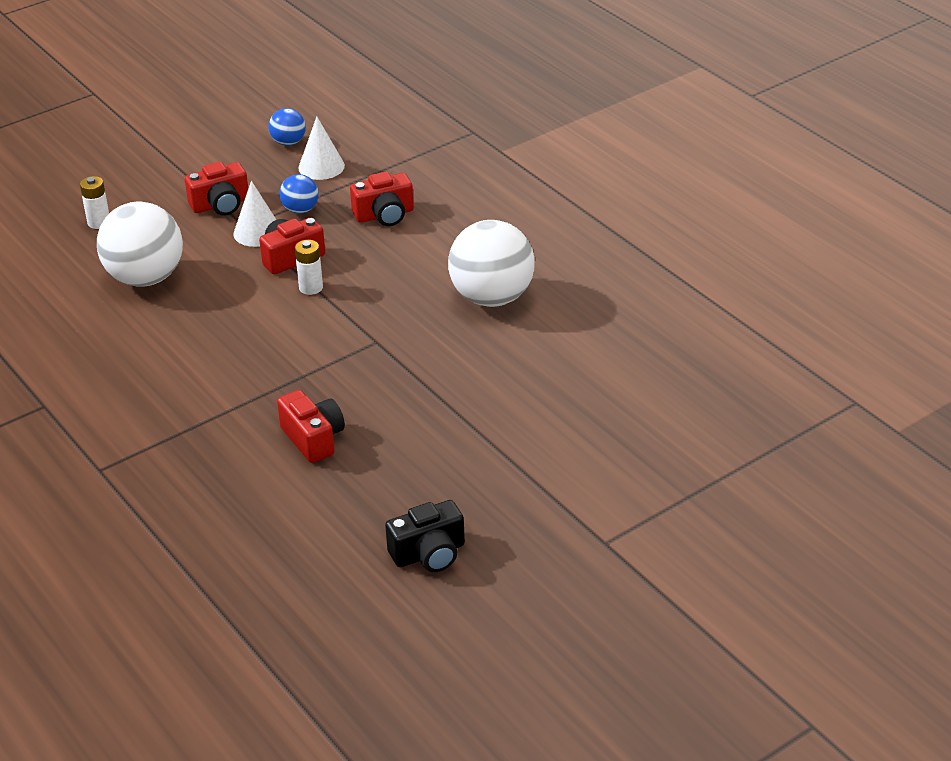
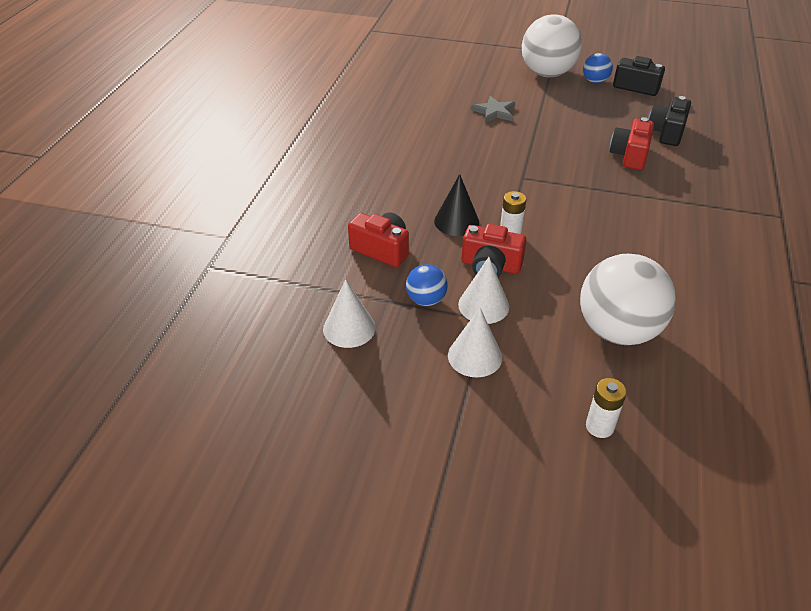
camera: 130 degrees left, 5 degrees up
red camera [185,162,248,216] -> white cone [448,308,502,377]
blue ball [269,108,306,146] -> blue ball moved to [583,53,613,83]
white ball [448,220,534,307] -> white ball moved to [522,14,582,77]
none -> black cone [434,174,479,236]
none -> grey star [471,96,515,123]
none -> black camera [648,96,691,146]

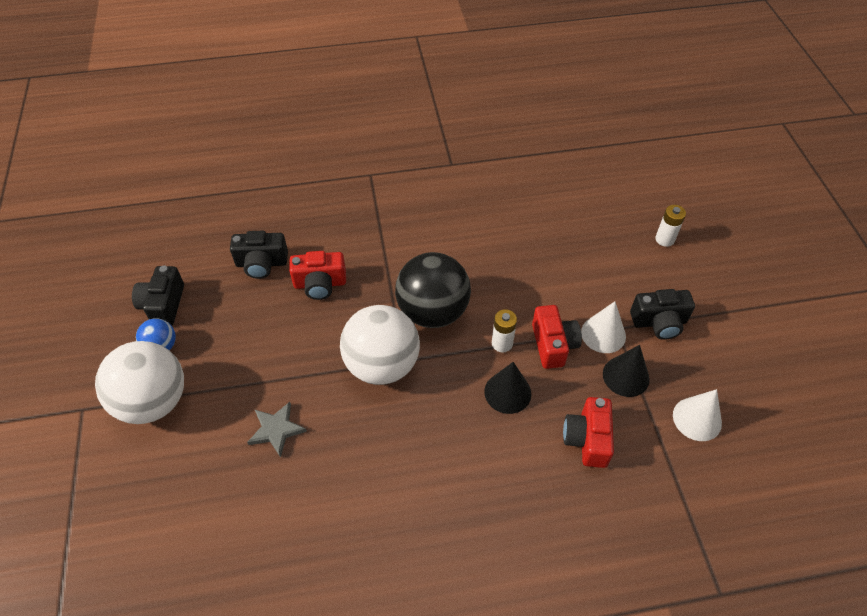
camera: 115 degrees left, 10 degrees up
blue ball [406,264,448,306] -> black cone [603,345,650,397]
white cone [448,308,502,377] -> black camera [630,289,695,340]
white ball [580,254,676,345] -> white ball moved to [340,305,420,385]
none -> black ball [395,252,471,328]

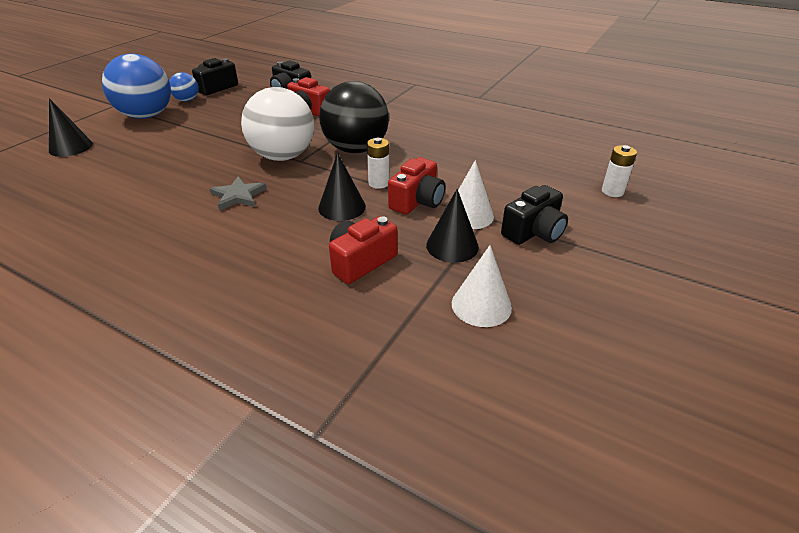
camera: 40 degrees right, 15 degrees down
white ball [95,341,184,424] -> blue ball [102,53,171,119]
grey star [247,402,307,457] -> grey star moved to [210,176,267,211]
black camera [630,289,695,340] -> black camera turned 75 degrees counterclockwise [501,185,568,245]
none -> black cone [49,98,93,157]

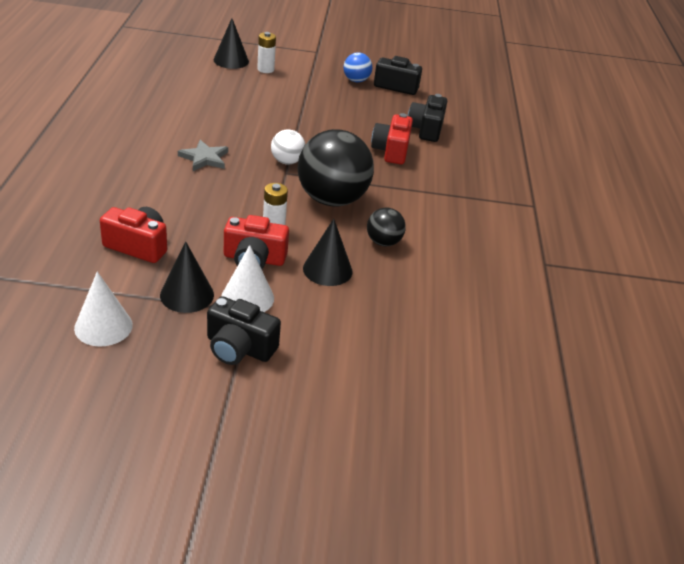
camera: 60 degrees right, 0 degrees up
blue ball [102,53,171,119] -> none
white ball [241,87,314,161] -> white ball [271,129,305,165], size x0.49
black cone [318,153,366,221] -> black cone moved to [303,219,352,286]
white battery [602,145,637,197] -> white battery moved to [257,32,276,73]
none -> black ball [367,208,406,246]

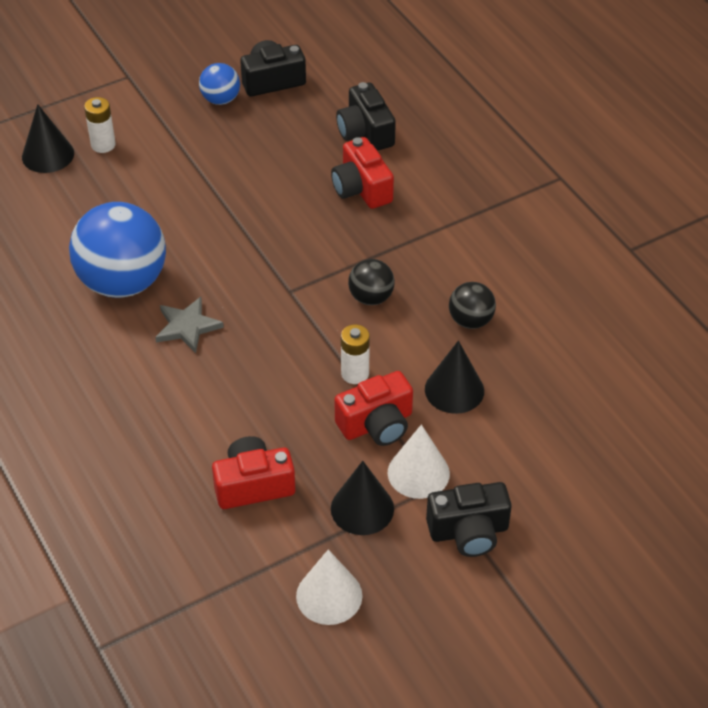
camera: 30 degrees left, 10 degrees up
white ball [271,129,305,165] -> none
black ball [298,129,374,207] -> black ball [348,259,395,305], size x0.49
none -> blue ball [69,202,166,298]

